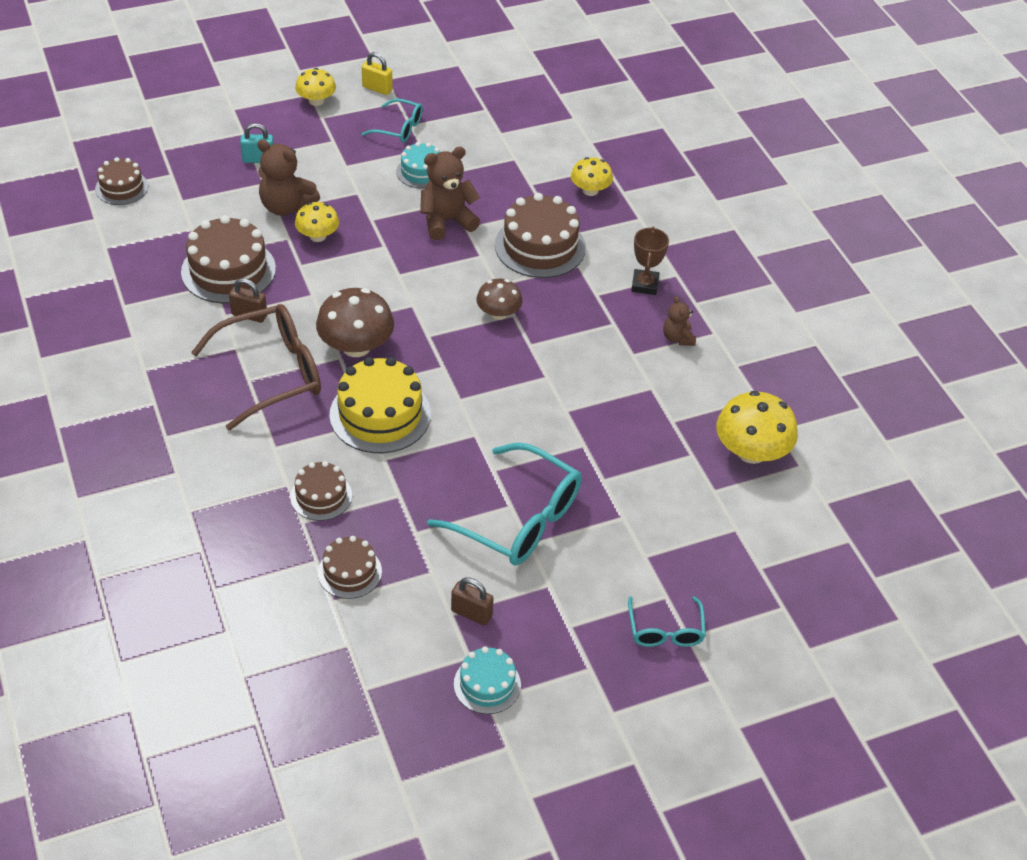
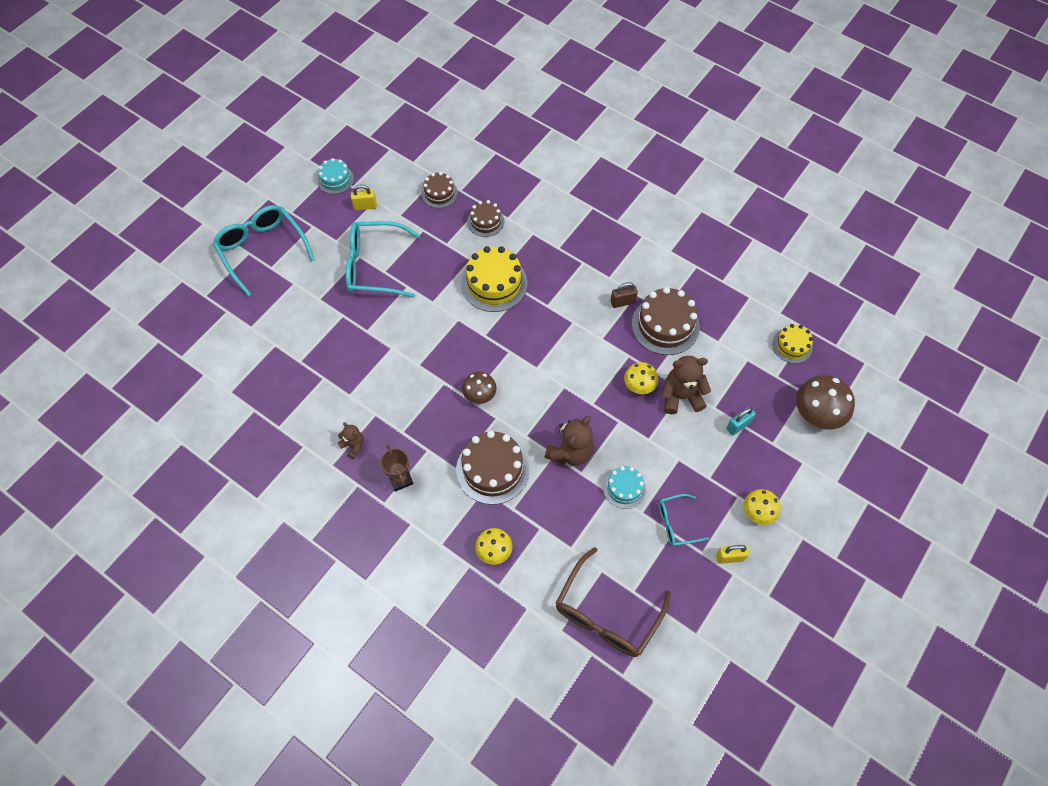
camera: 150 degrees right, 15 degrees up
brown cake [95,157,148,205] -> yellow cake [772,324,813,364]
brown glasses [191,304,321,430] -> brown glasses moved to [555,547,671,657]
brown mushroom [316,288,394,357] -> brown mushroom moved to [796,375,855,429]
brown padlock [451,577,494,626] -> yellow padlock [351,185,377,210]
turquoise glasses [628,596,706,647] -> turquoise glasses [213,205,315,296], size x1.87
yellow mushroom [716,391,798,464] -> none

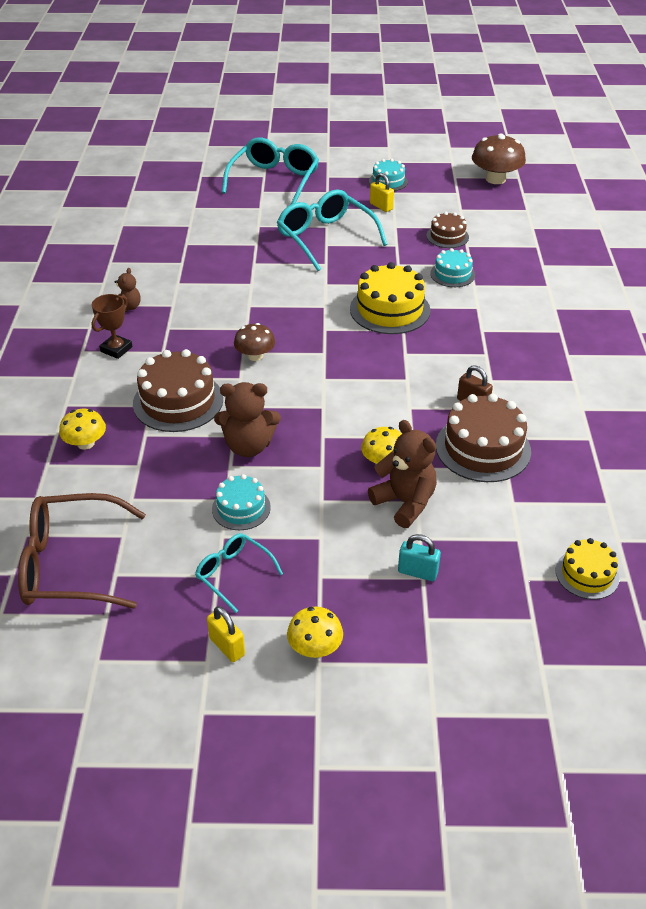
camera: 55 degrees right, 20 degrees down
brown cake [467,200,504,237] -> turquoise cake [430,248,475,287]
brown mushroom [796,375,855,429] -> brown mushroom moved to [472,133,526,184]

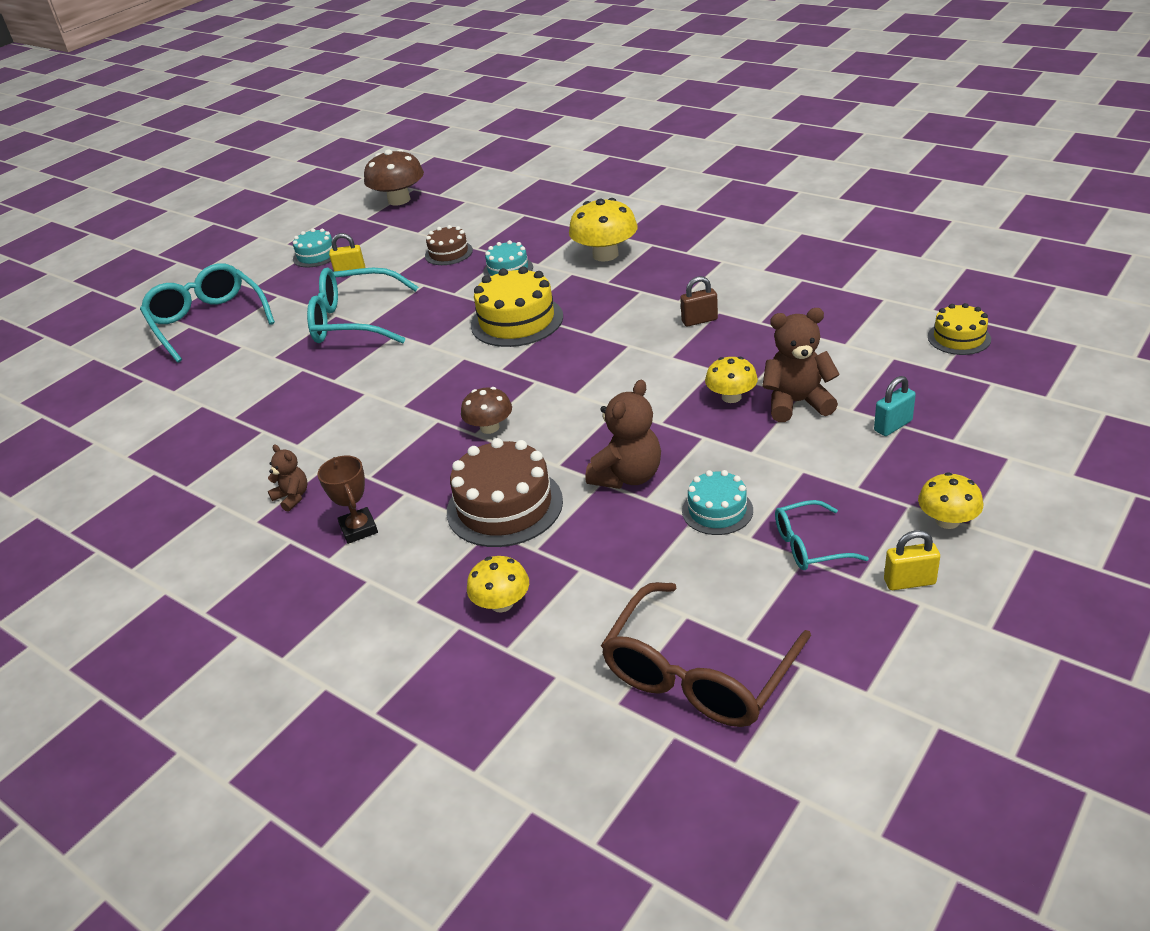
camera: 50 degrees left, 5 degrees down
brown cake [436,394,531,482] -> none
none -> yellow mushroom [569,198,638,262]

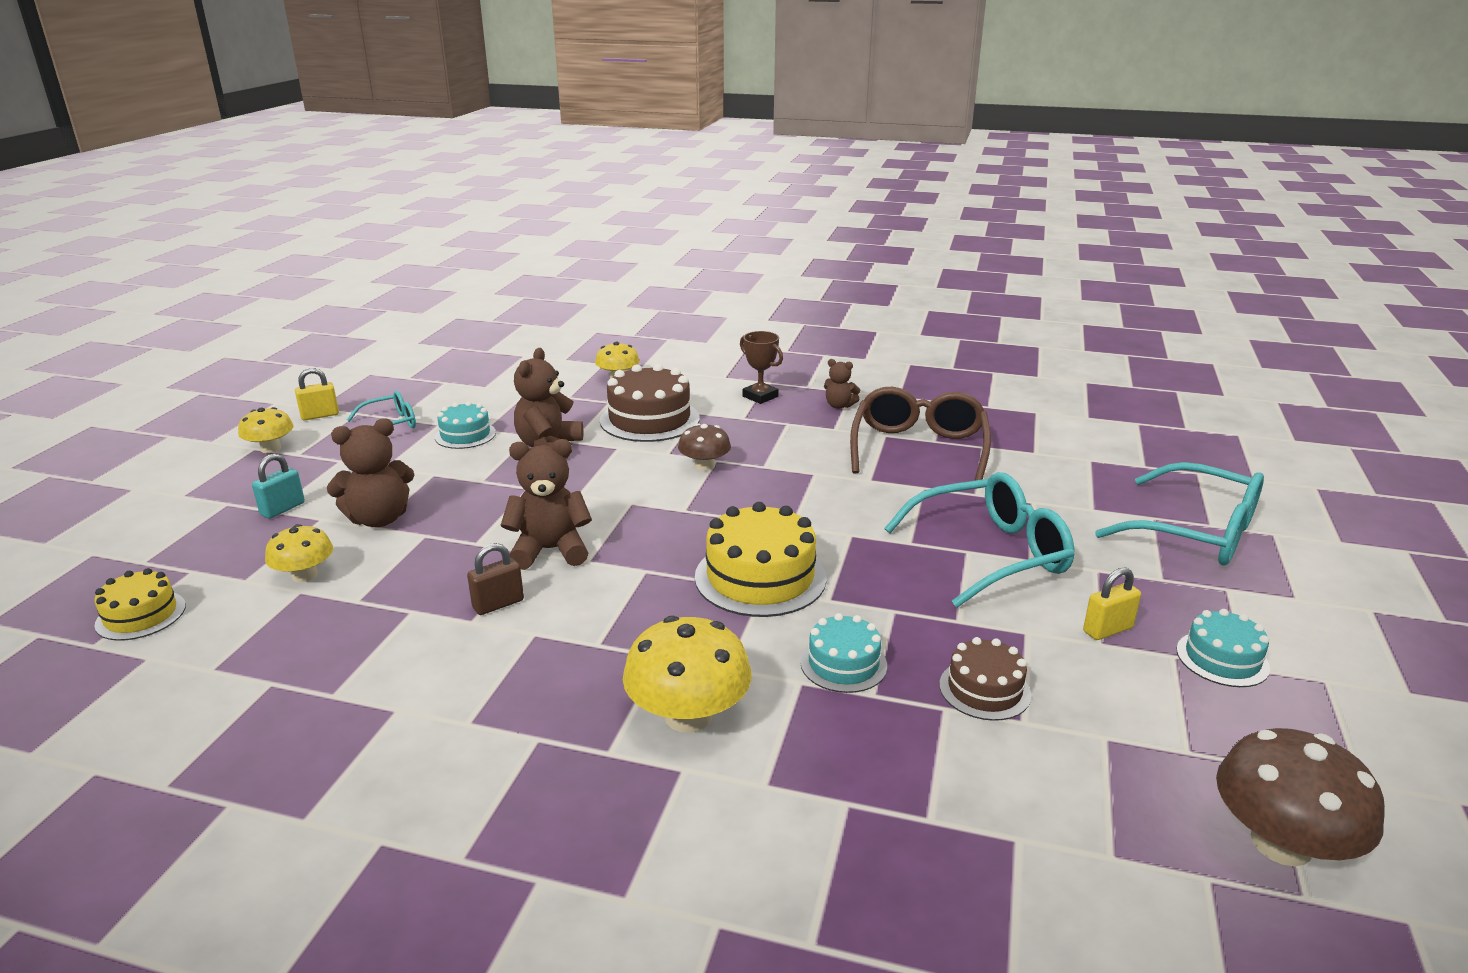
camera: 155 degrees right, 10 degrees down
brown glasses [601,582,811,727] -> brown glasses moved to [850,387,991,481]
yellow mushroom [705,357,758,403] -> yellow mushroom moved to [265,524,333,582]
none -> brown teddy bear [501,439,592,570]

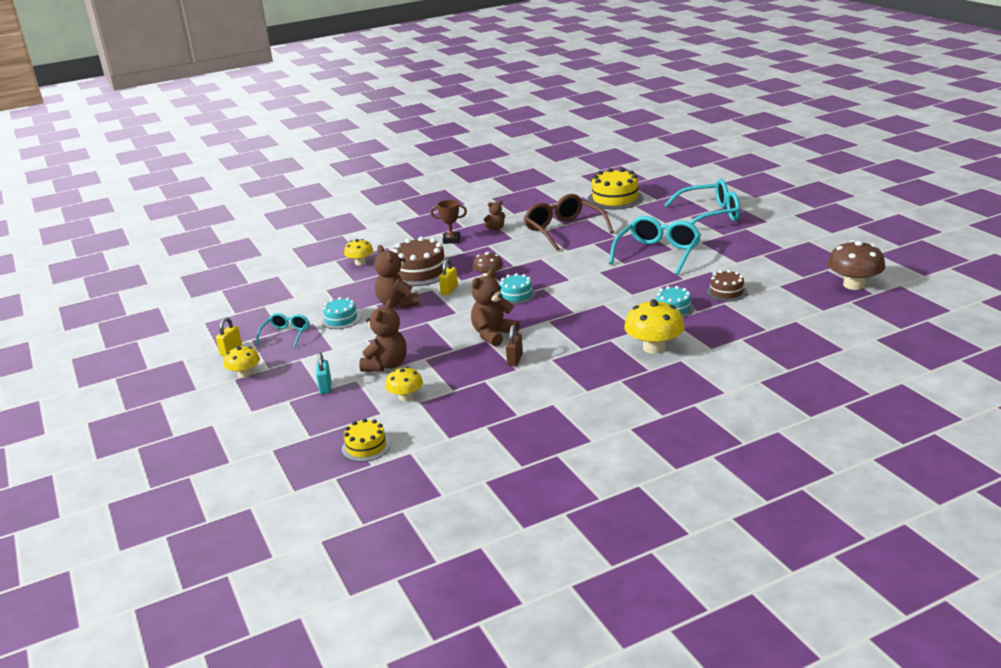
camera: 40 degrees left, 0 degrees up
yellow cake [695,502,827,617] -> yellow cake moved to [587,168,643,210]
yellow padlock [1083,567,1141,640] -> yellow padlock moved to [439,259,458,295]
turquoise cake [1177,609,1270,687] -> turquoise cake moved to [500,273,536,304]

